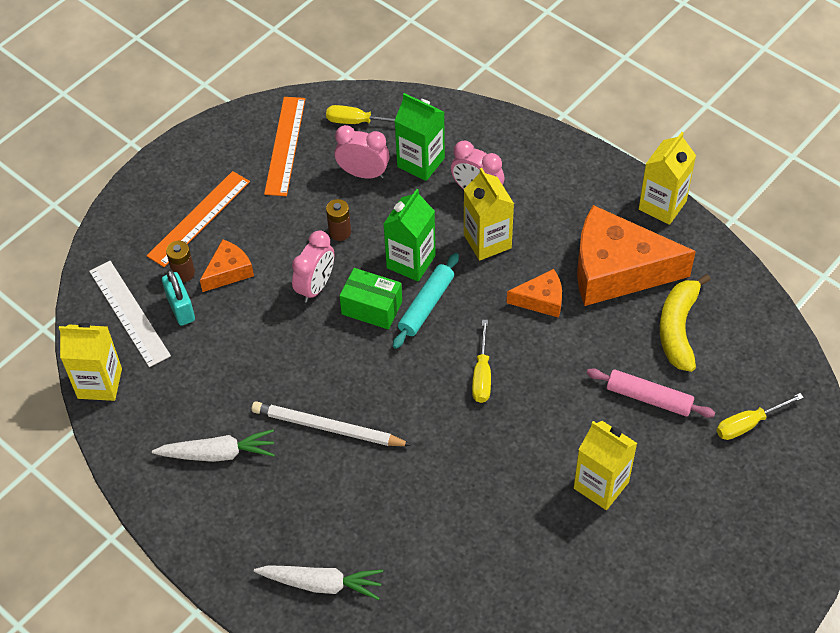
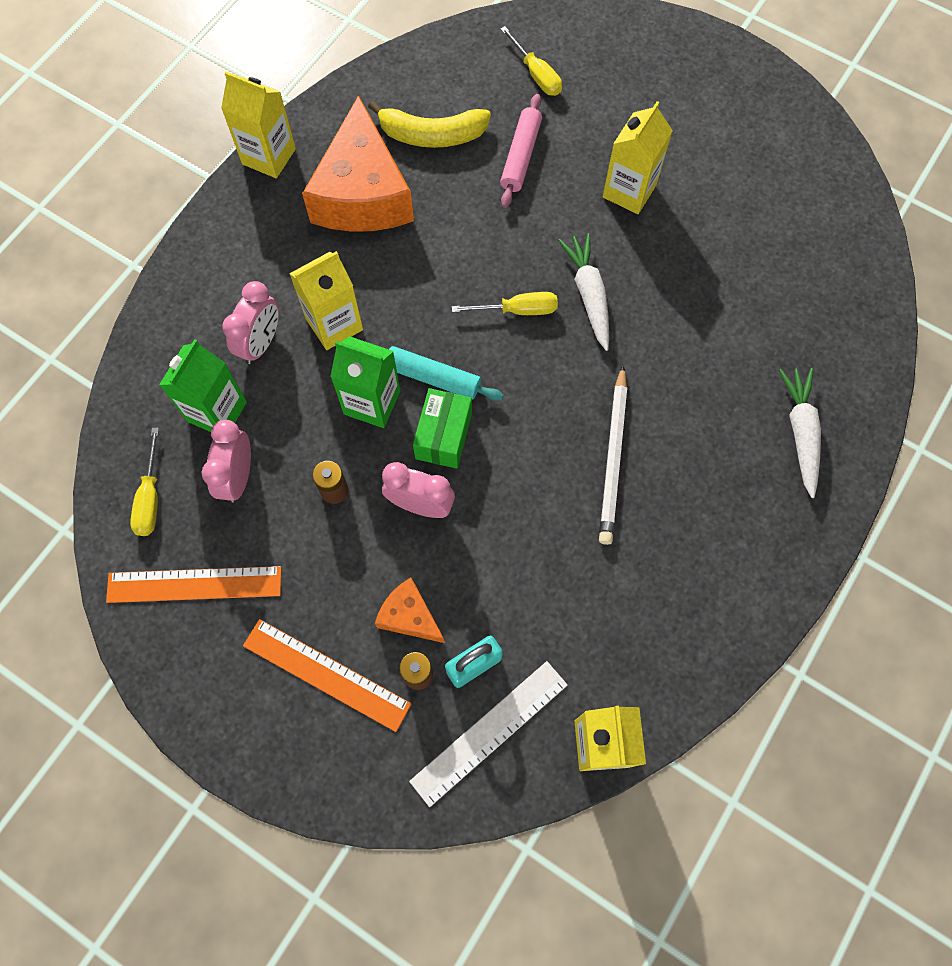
camera: 100 degrees left, 15 degrees up
white carrot [152,429,275,462] -> white carrot moved to [558,233,609,351]
orange cheese [507,269,562,318] -> none

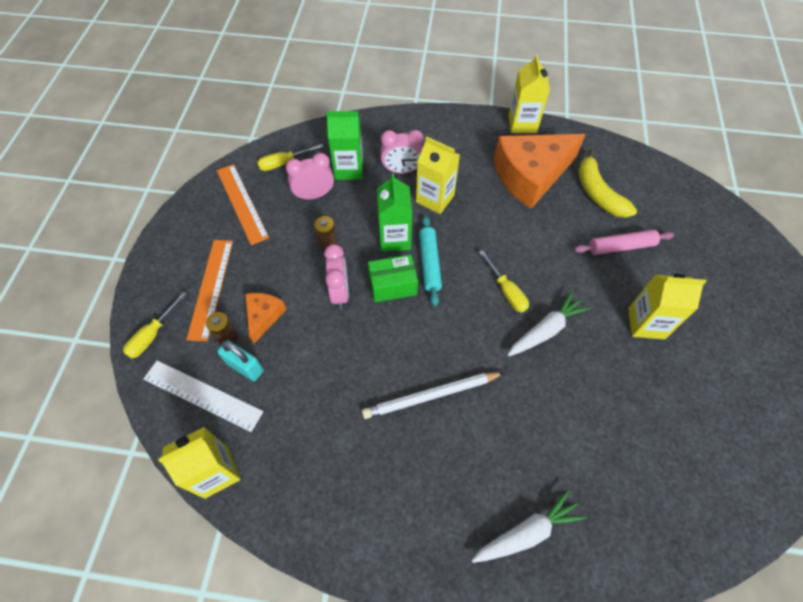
camera: 65 degrees right, 10 degrees down
yellow screwdriver [500,26,562,96] -> yellow screwdriver moved to [123,292,186,358]

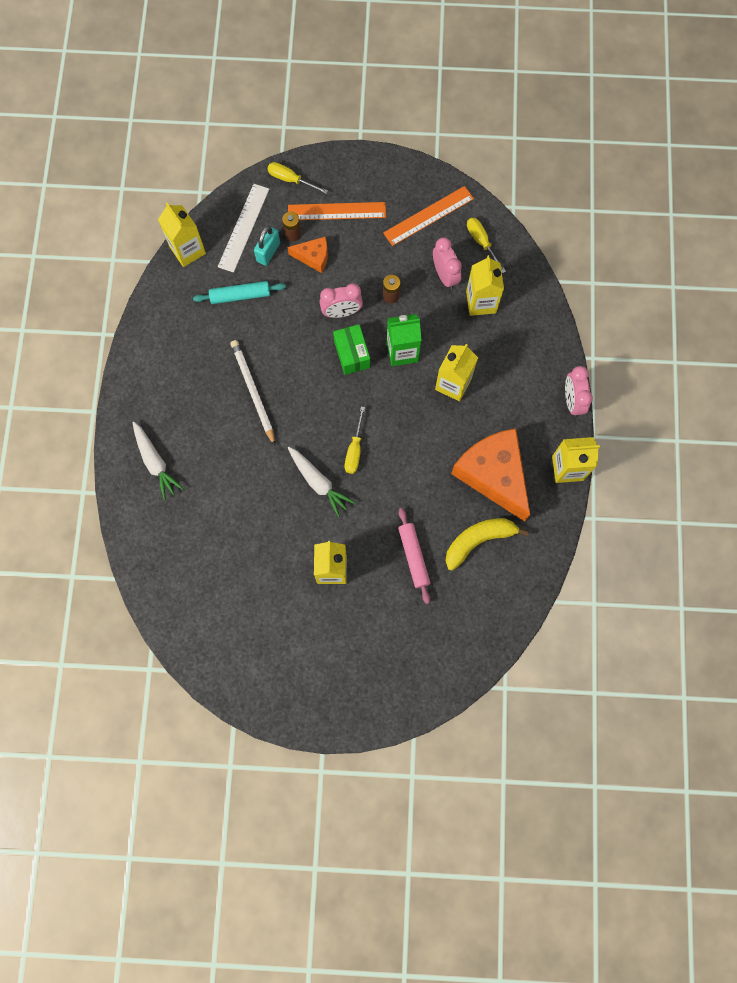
camera: 85 degrees right, 15 degrees up
green carton [326,111,363,180] -> yellow carton [466,255,504,316]
pink clock [381,130,424,174] -> pink clock moved to [565,366,593,417]
turquoise rolling pin [419,216,442,306] -> turquoise rolling pin moved to [193,281,286,304]
yellow screwdriver [479,250,529,312] -> yellow screwdriver turned 45 degrees counterclockwise [345,406,365,474]

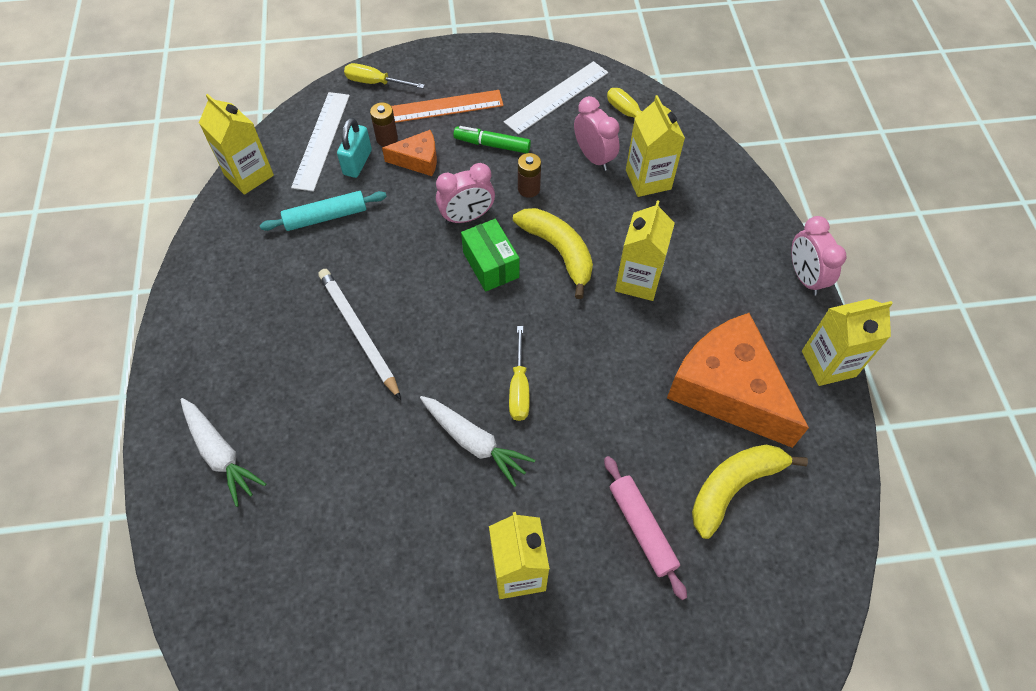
camera: 10 degrees left, 15 degrees down
orange ruler [383,186,474,246] -> white ruler [504,61,608,135]
green carton [387,314,422,366] -> yellow banana [513,208,593,299]
none -> green marker [453,126,531,153]

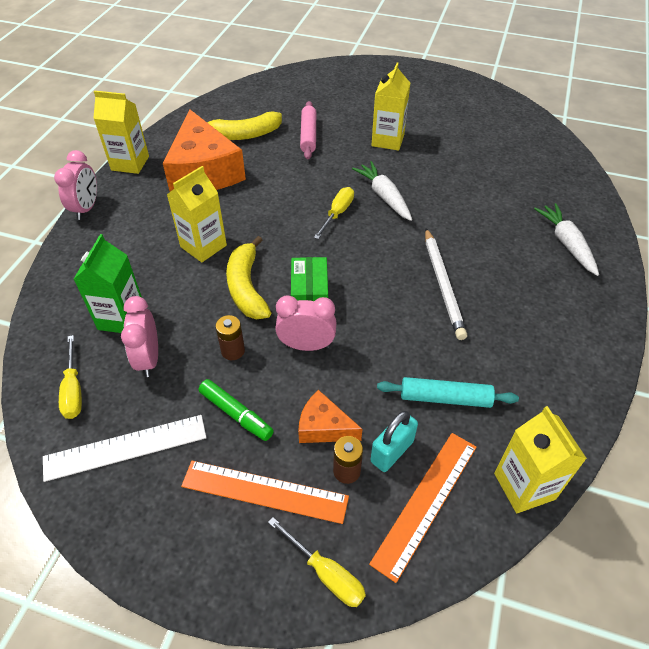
camera: 155 degrees left, 10 degrees down
white ruler [291,92,350,192] -> orange ruler [369,433,477,583]
yellow carton [626,95,685,197] -> green carton [73,234,142,333]

